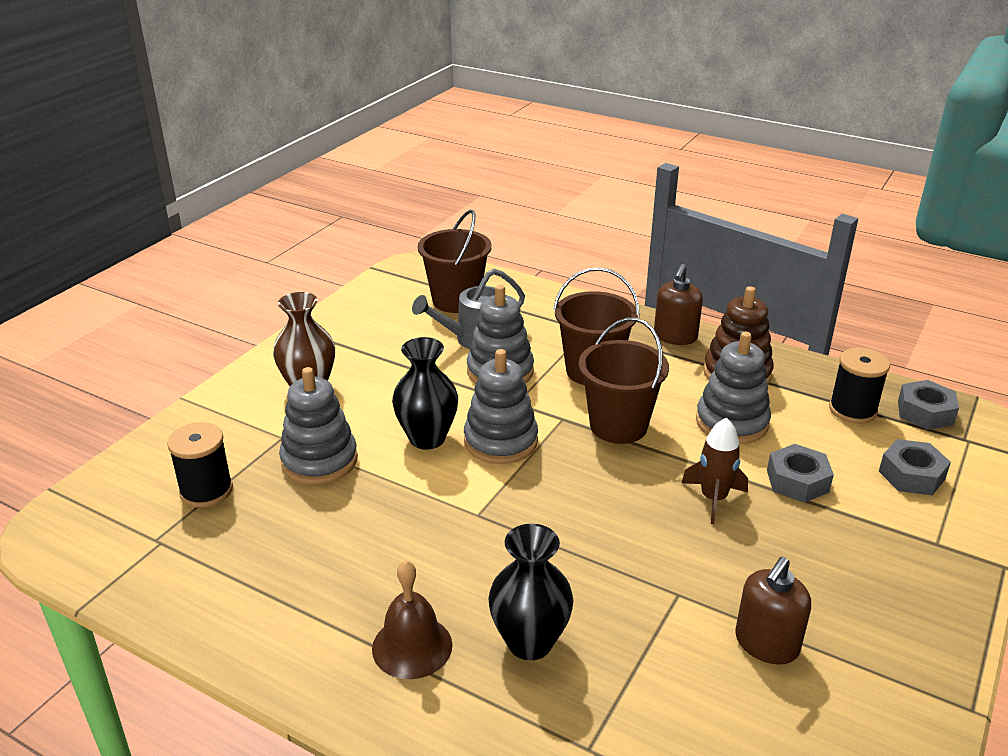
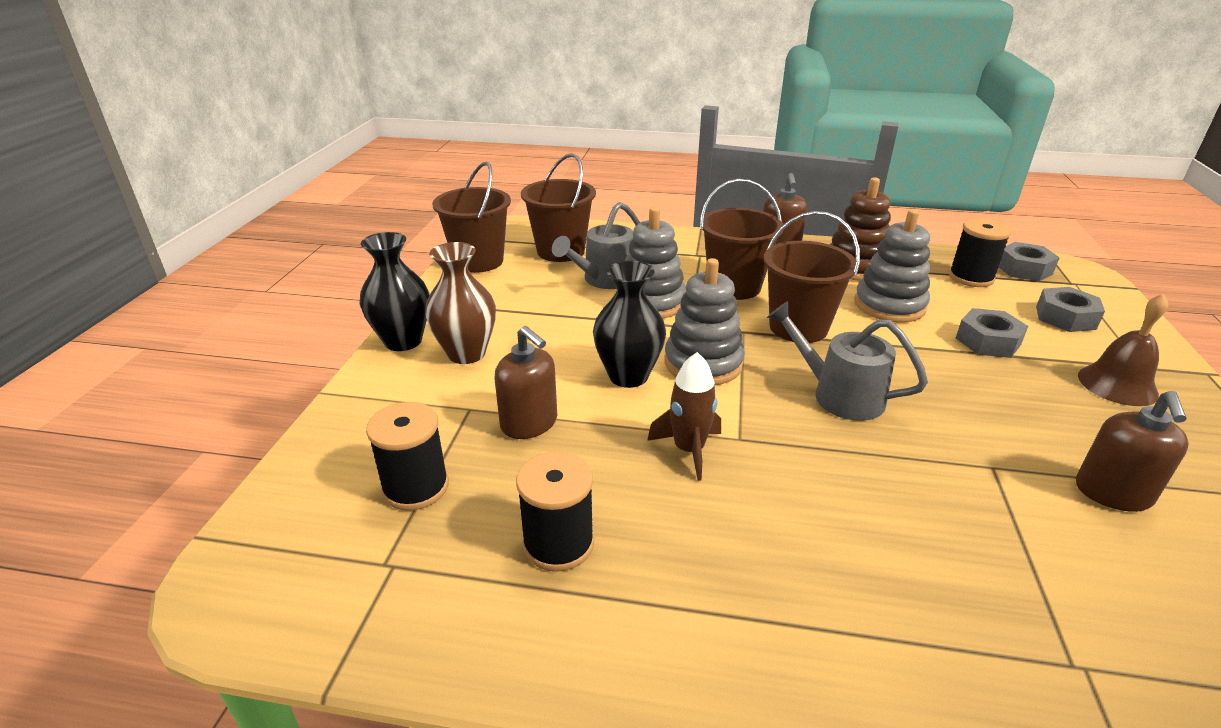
camera: 20 degrees left, 0 degrees up
grey stacking toy [279,367,358,485] -> brown soap dispenser [494,326,557,439]
brown bell [372,560,452,679] -> brown bell moved to [1078,294,1168,406]
black vase [488,524,573,660] -> black vase moved to [359,232,430,351]
brown rocket [681,417,748,524] -> brown rocket moved to [647,352,721,481]
none -> brown bucket [432,162,511,273]
none -> black spool [516,452,594,572]
none -> grey watering can [767,301,928,421]

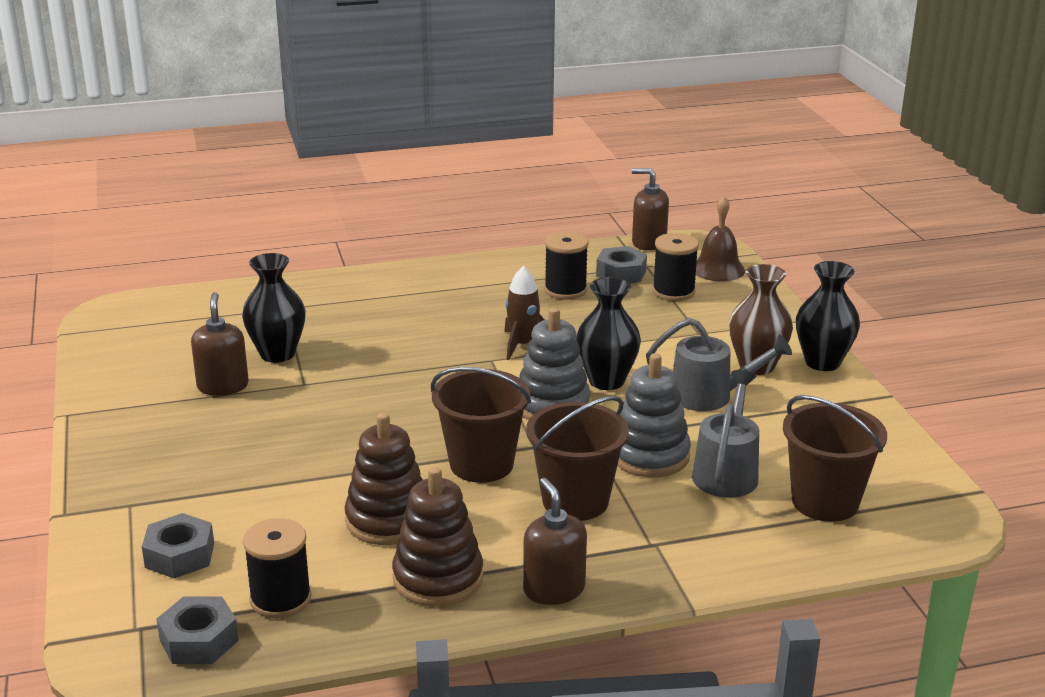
camera: 155 degrees right, 5 degrees down
brown bucket [432,162,511,273] -> none
brown soap dispenser [494,326,557,439] -> brown soap dispenser moved to [632,168,669,250]
grey watering can [767,301,928,421] -> grey watering can moved to [646,318,792,411]
grey stacking toy [854,209,930,323] -> brown stacking toy [344,413,423,545]
grey nut [956,308,1028,358] -> grey nut moved to [596,246,647,283]
brown bell [1078,294,1168,406] -> brown bell moved to [695,196,745,281]
none -> black vase [242,253,306,363]

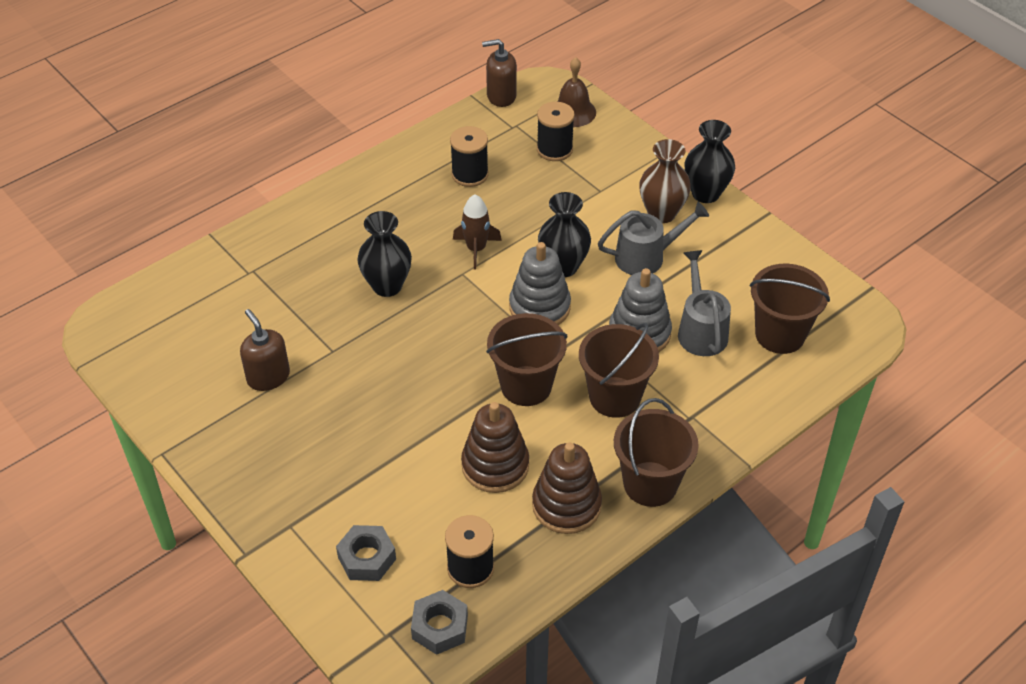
camera: 25 degrees left, 20 degrees up
black vase [242,253,306,363] -> black vase moved to [358,211,412,297]
brown soap dispenser [523,478,587,605] -> brown bucket [614,398,699,507]
grey nut [596,246,647,283] -> none

